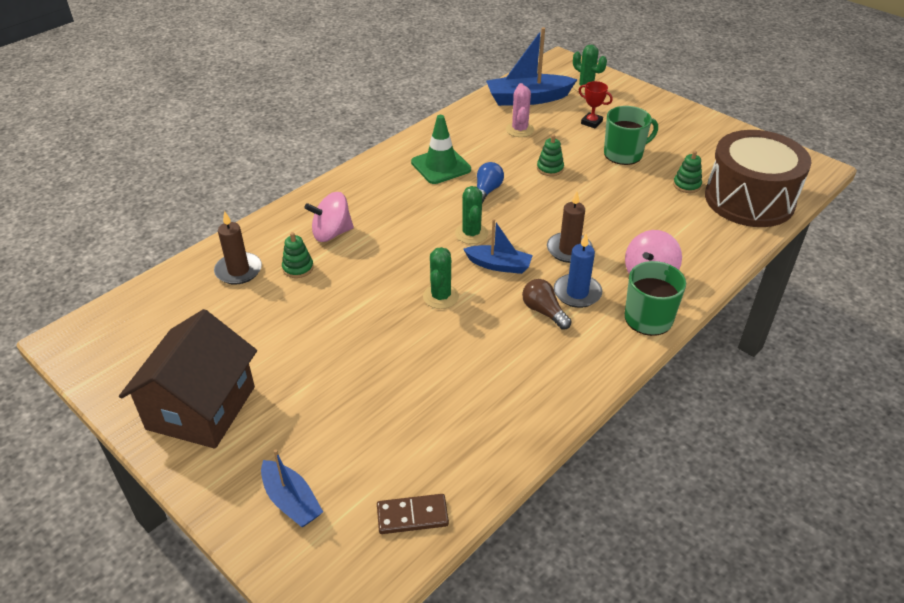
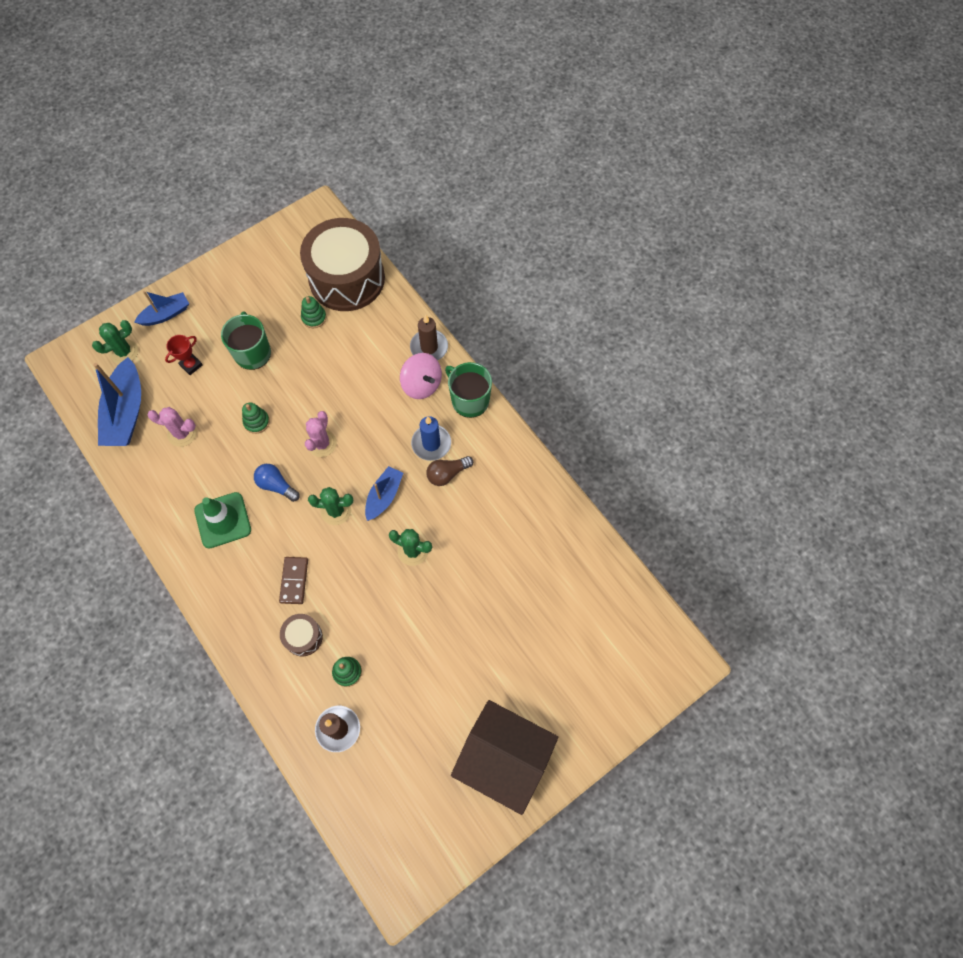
camera: 80 degrees left, 25 degrees up
blue boat [261,449,323,527] -> blue boat moved to [134,291,189,326]
pink spinning top [304,192,354,242] -> brown drum [280,614,323,656]
brown domino [377,494,449,534] -> brown domino moved to [279,557,308,604]
brown candle [547,191,593,263] -> brown candle moved to [410,315,448,360]
none -> pink cactus [305,411,337,457]

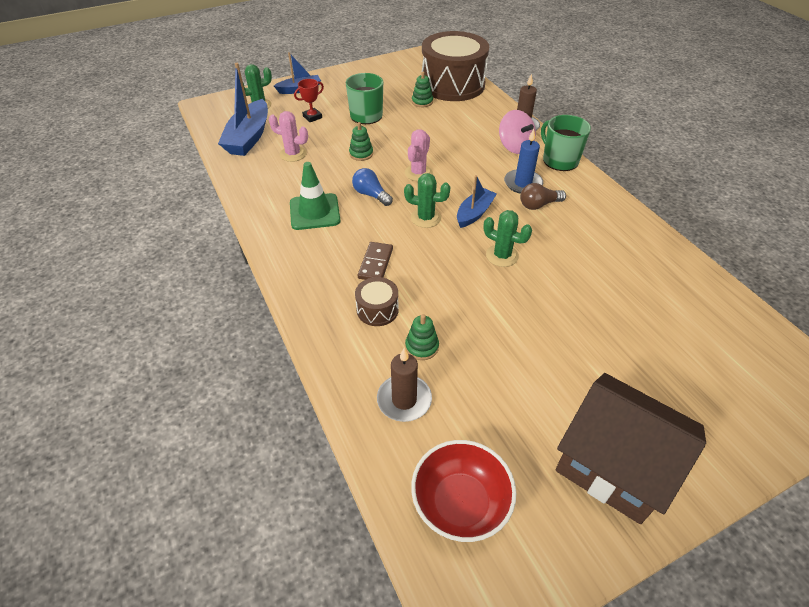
camera: 10 degrees right, 20 degrees down
none -> red bowl [411,440,516,542]

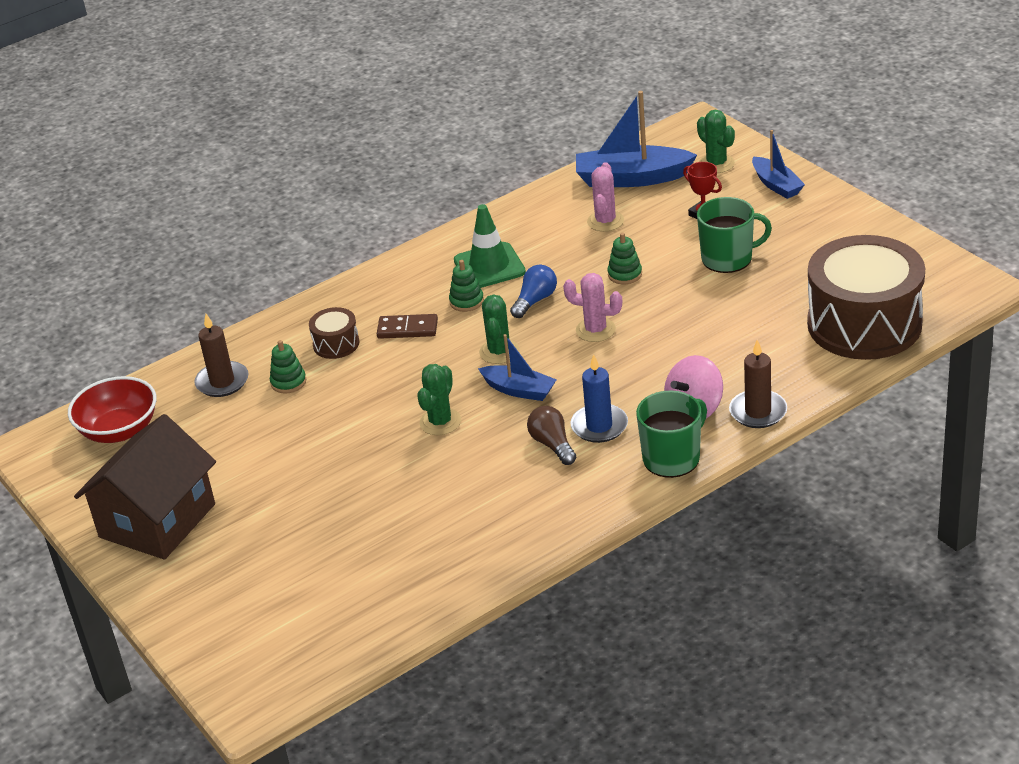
camera: 85 degrees right, 10 degrees down
green stacking toy [412,71,433,107] -> green stacking toy moved to [449,260,484,312]

